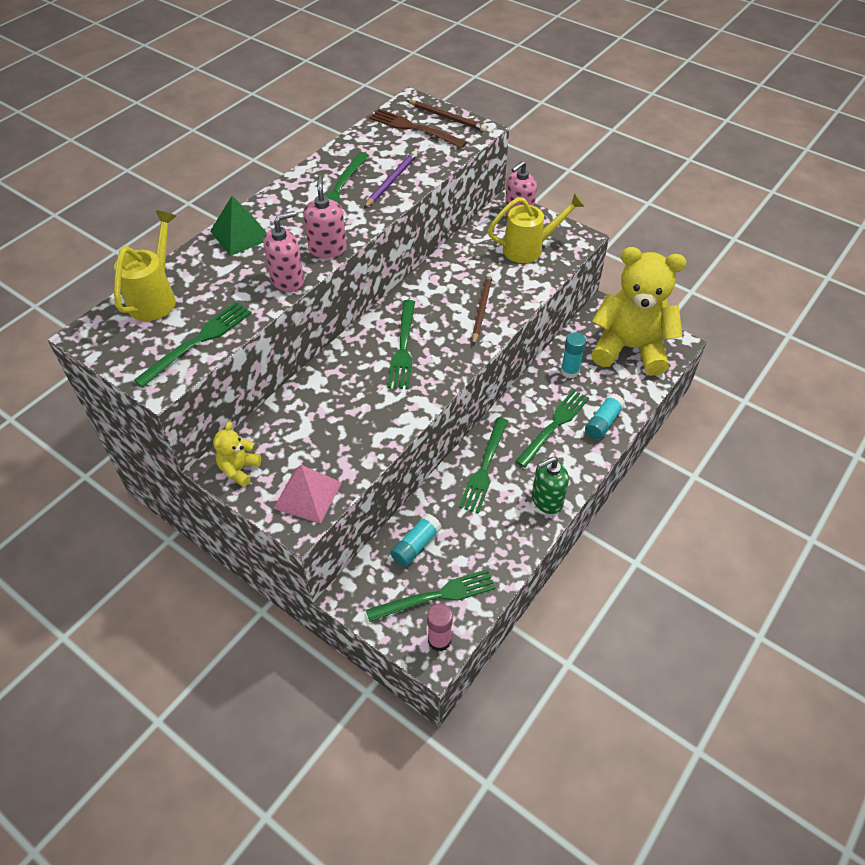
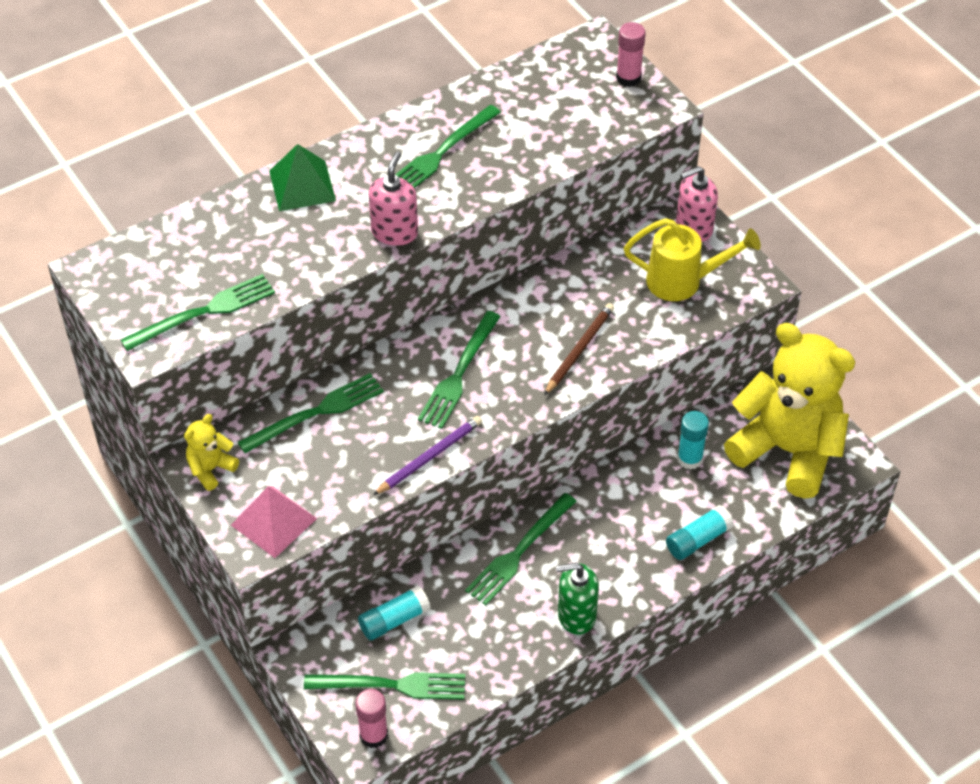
camera: 20 degrees right, 0 degrees up
yellow watering can [114,210,176,321] -> none
pink soap dispenser [263,211,304,292] -> none
purple pencil [364,151,417,208] -> purple pencil moved to [373,416,482,495]
brown fork [369,109,467,148] -> none
brown pencil [406,100,487,132] -> pink glue stick [616,22,646,87]
green fork [515,389,589,467] -> green fork moved to [238,373,384,453]

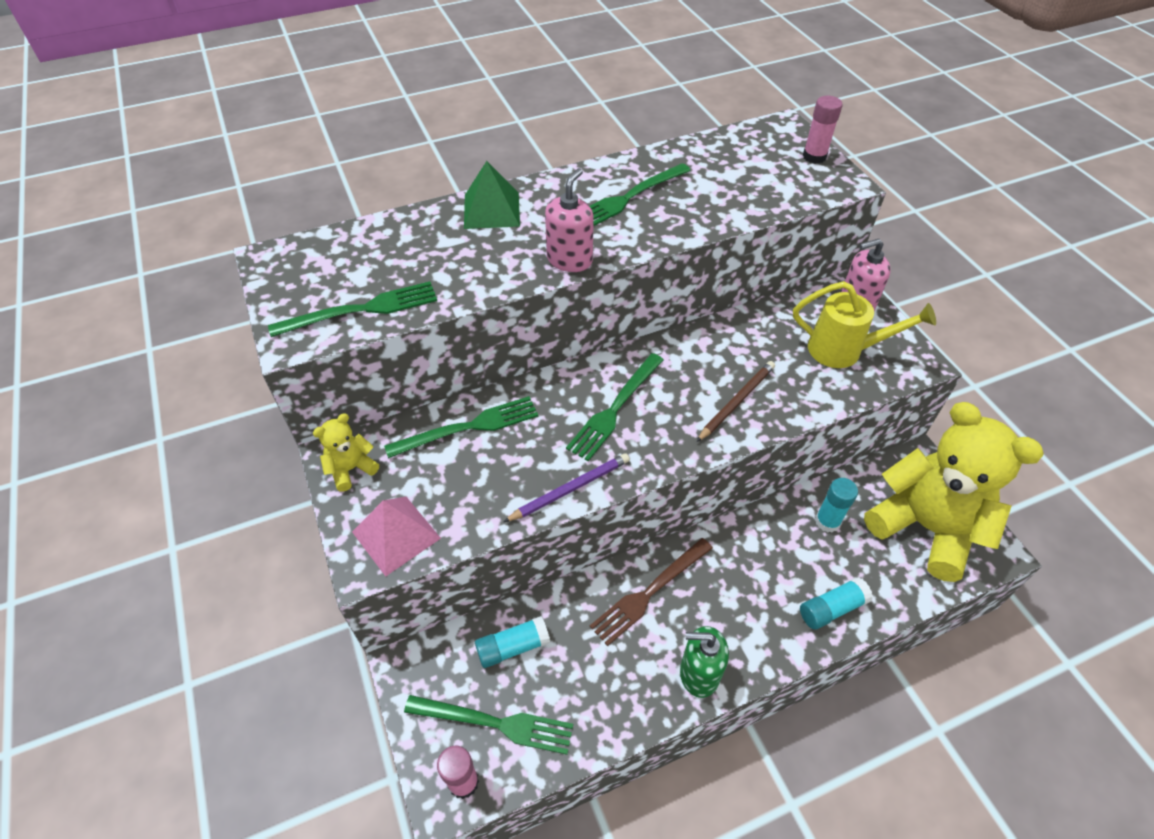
camera: 10 degrees right, 0 degrees up
green fork [465,493,577,605] -> brown fork [590,538,713,646]

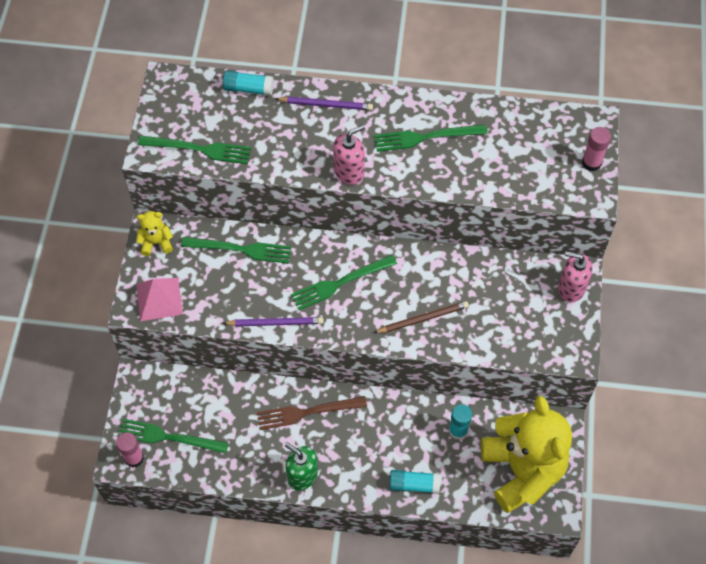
camera: 30 degrees right, 10 degrees up
green fork [404,695,573,755] -> green fork turned 150 degrees clockwise [118,419,228,454]
green pyramid [464,161,520,229] -> purple pencil [276,97,373,110]
turquoise glue stick [475,616,550,668] -> turquoise glue stick moved to [223,71,274,96]
yellow watering can [793,281,936,368] -> none

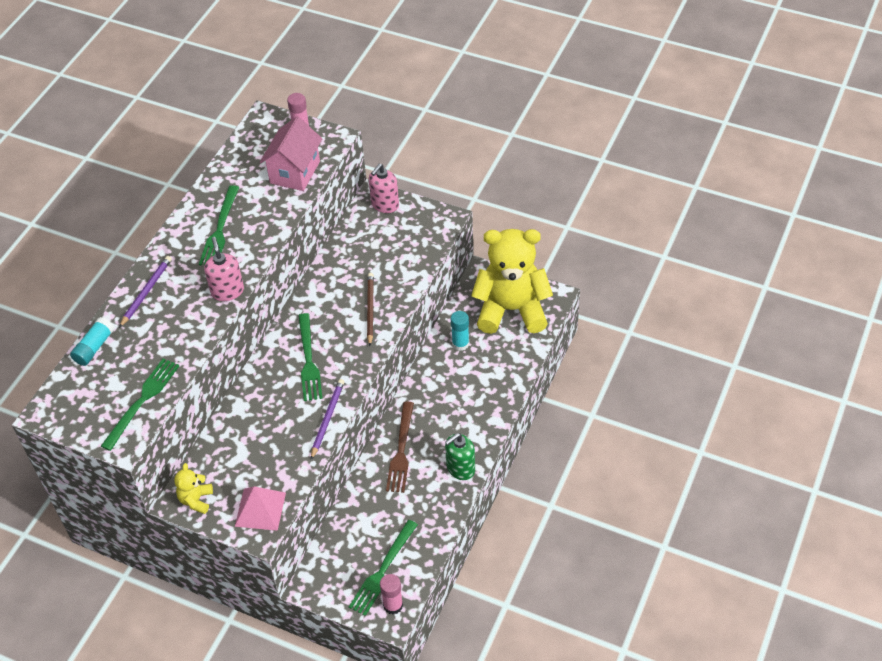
camera: 70 degrees left, 10 degrees down
green fork [181,237,291,264] -> none
turquoise glue stick [390,470,440,494] -> none
none -> pink house [260,117,322,191]

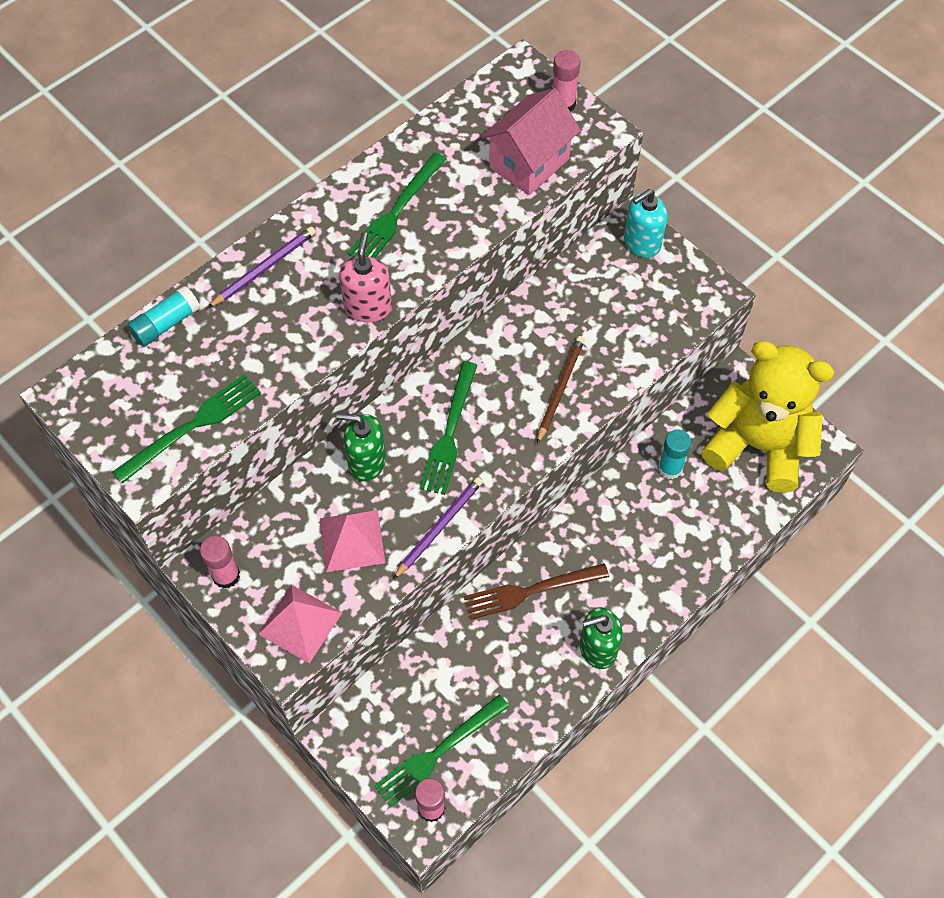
camera: 20 degrees right, 10 degrees up
yellow teddy bear [174,463,213,514] -> pink glue stick [200,536,240,589]
pink soap dispenser [369,164,399,213] -> turquoise soap dispenser [624,189,668,258]
brown fork [386,402,414,493] -> brown fork turned 45 degrees clockwise [464,563,609,620]
none -> pink pyramid [320,510,385,572]
none -> green soap dispenser [336,413,386,481]

